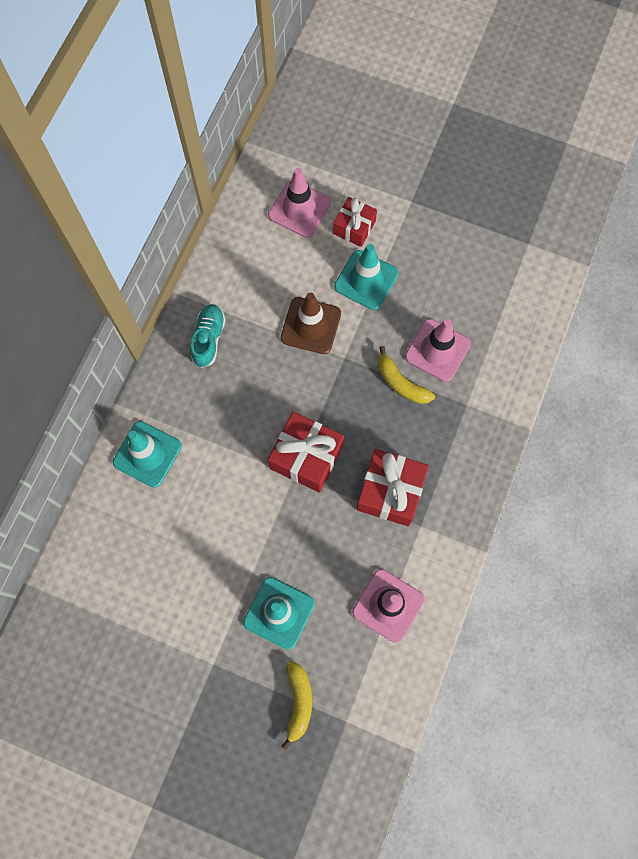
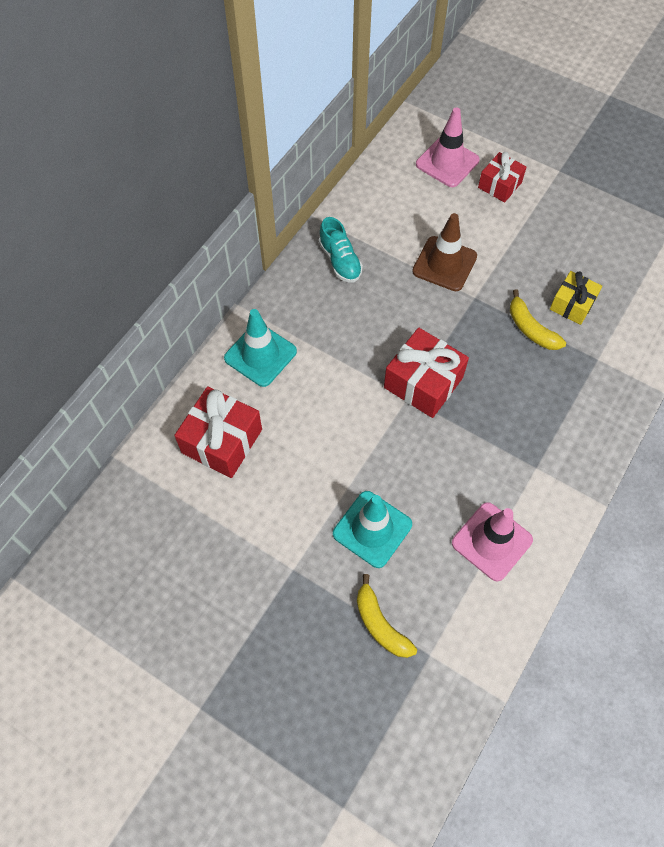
camera: 10 degrees right, 10 degrees down
turquoise shoe [190,304,226,368] -> turquoise shoe turned 135 degrees clockwise [319,217,363,283]
yellow banana [282,661,312,750] -> yellow banana turned 135 degrees clockwise [357,574,417,658]
turquoise traffic cone [334,244,399,310] -> none
red gift [356,449,429,526] -> red gift moved to [174,386,262,478]
pink traffic cone [405,319,471,382] -> yellow gift [550,271,602,325]

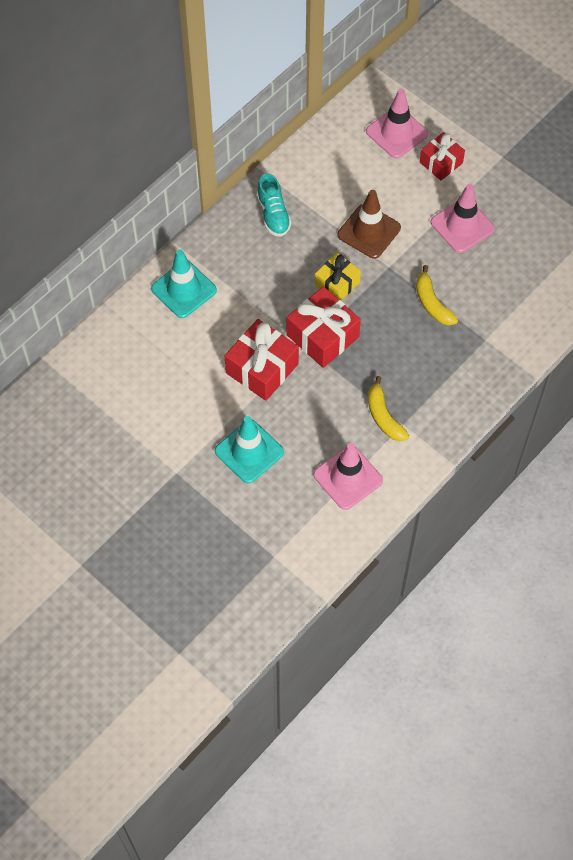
camera: 10 degrees right, 0 degrees up
red gift [174,386,262,478] -> red gift moved to [225,319,299,401]
yellow banana [357,574,417,658] -> yellow banana moved to [368,376,409,441]
yellow gift [550,271,602,325] -> yellow gift moved to [315,253,361,301]
none -> pink traffic cone [431,184,495,253]

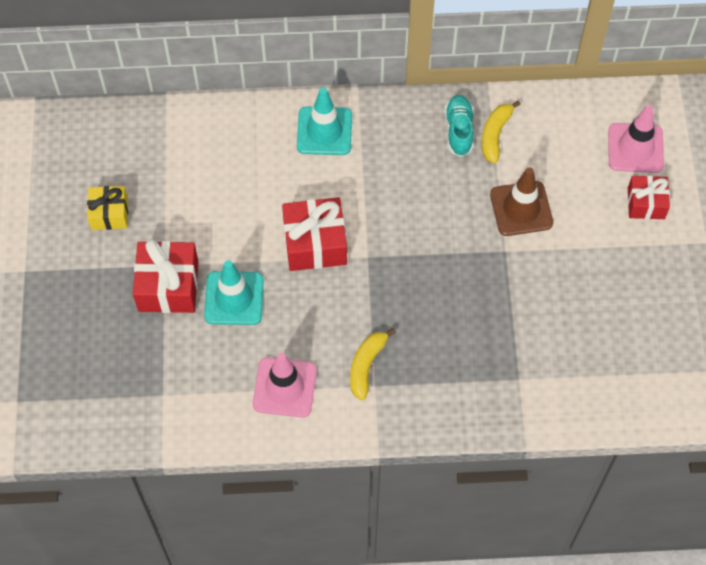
camera: 45 degrees right, 0 degrees up
turquoise shoe [257,173,292,237] -> turquoise shoe turned 150 degrees clockwise [445,95,474,157]
red gift [287,286,361,368] -> red gift moved to [133,240,199,313]
yellow gift [315,253,361,301] -> yellow gift moved to [87,186,128,230]
yellow banana [416,265,458,326] -> yellow banana moved to [482,100,521,164]
pink traffic cone [431,184,495,253] -> none

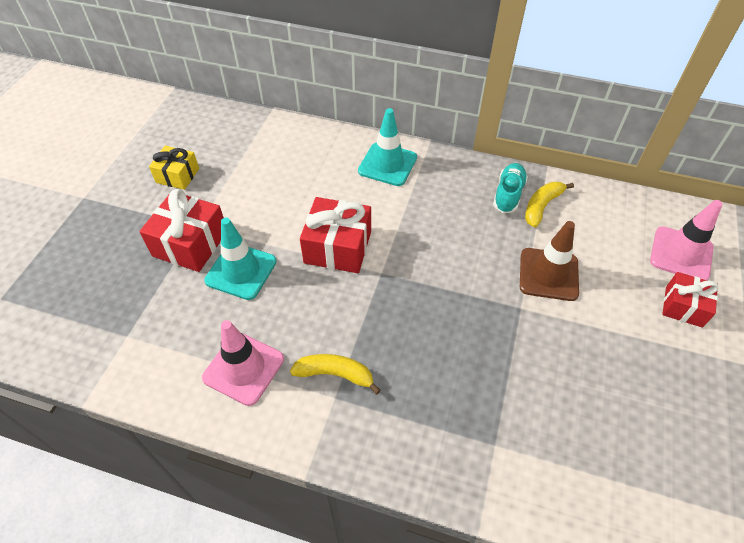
camera: 20 degrees right, 10 degrees down
yellow banana [350,328,396,400] -> yellow banana turned 60 degrees clockwise [290,354,381,394]

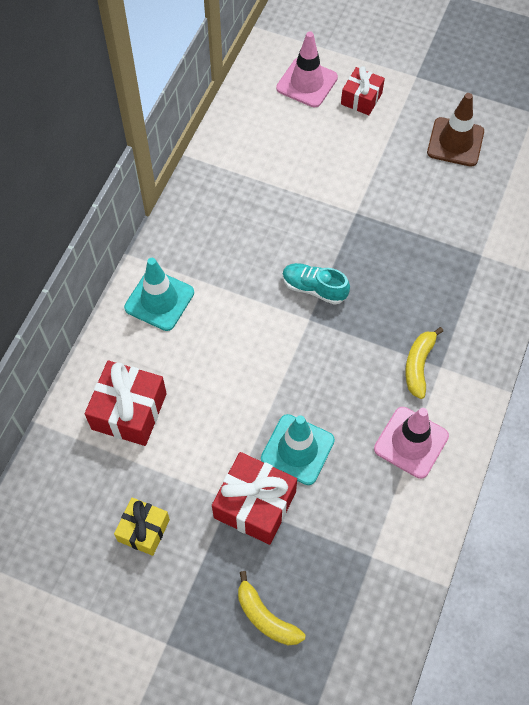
camera: 85 degrees left, 10 degrees up
red gift [300,197,371,273] -> red gift moved to [85,360,167,446]
turquoise shoe [493,163,528,213] -> turquoise shoe moved to [282,263,350,305]
brown traffic cone [520,221,579,301] -> brown traffic cone moved to [427,93,484,167]
yellow banana [525,182,574,228] -> yellow banana moved to [238,571,305,645]

